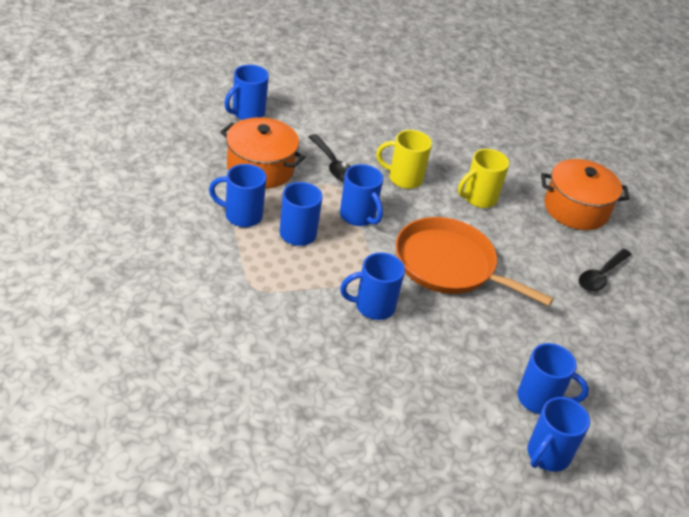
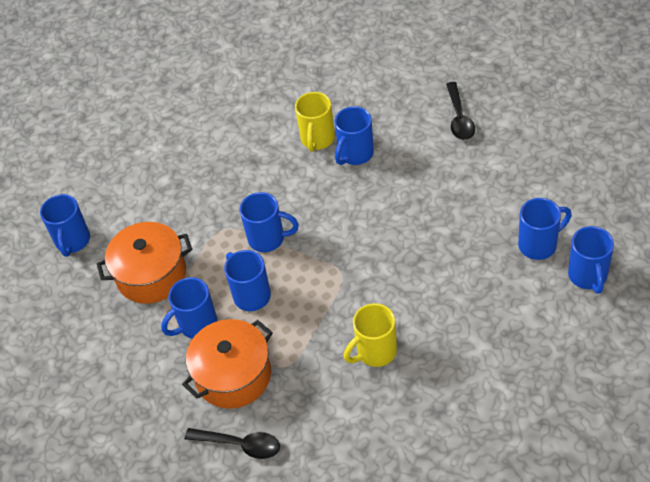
camera: 35 degrees left, 10 degrees up
black spoon [309,134,351,181] -> black spoon moved to [185,428,280,459]
blue mug [340,252,405,320] -> blue mug moved to [335,106,374,165]
yellow mug [376,130,432,189] -> yellow mug moved to [344,303,397,367]
orange pan [395,217,554,306] -> none
orange pot [541,159,630,230] -> orange pot moved to [182,319,273,409]

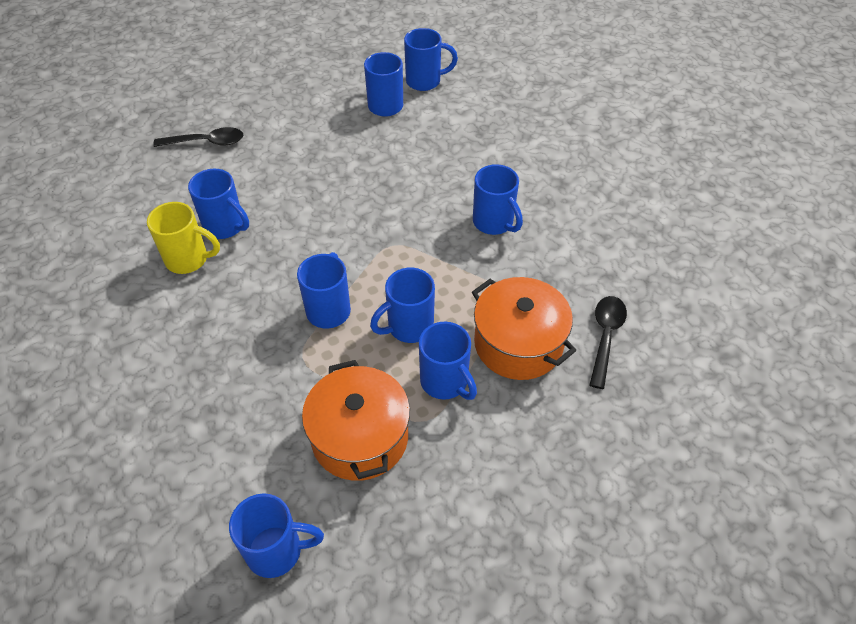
camera: 95 degrees left, 0 degrees up
yellow mug [344,303,397,367] -> blue mug [473,164,523,235]

